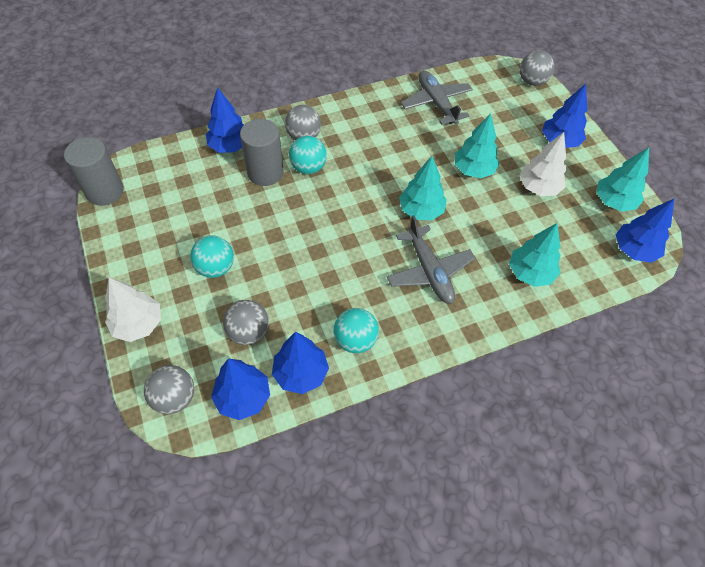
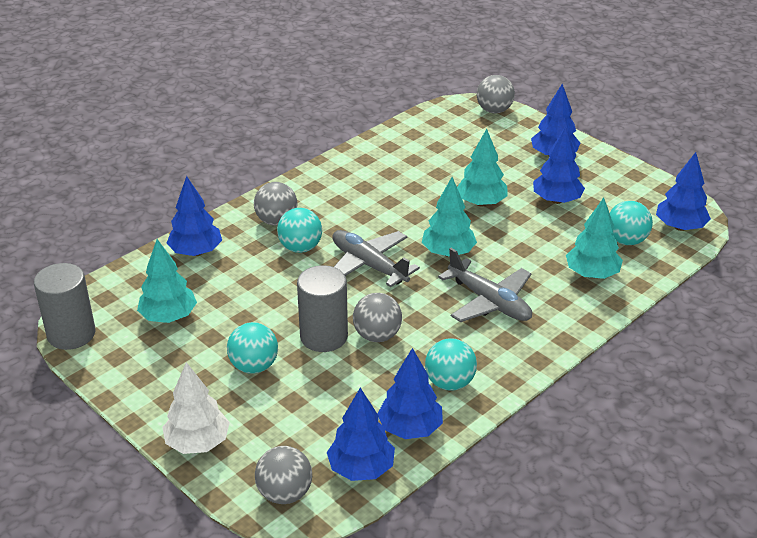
camera: 20 degrees left, 20 degrees down
grey ball [223,300,269,345] -> grey ball moved to [353,293,402,342]
grey cylinder [240,119,283,186] -> grey cylinder moved to [297,265,348,352]
grey plane [401,70,473,125] -> grey plane moved to [332,230,420,287]
white tree [519,132,567,196] -> blue tree [533,126,585,204]
turquoise tree [596,147,649,211] -> turquoise tree moved to [137,239,197,323]
none -> turquoise ball [610,201,653,245]

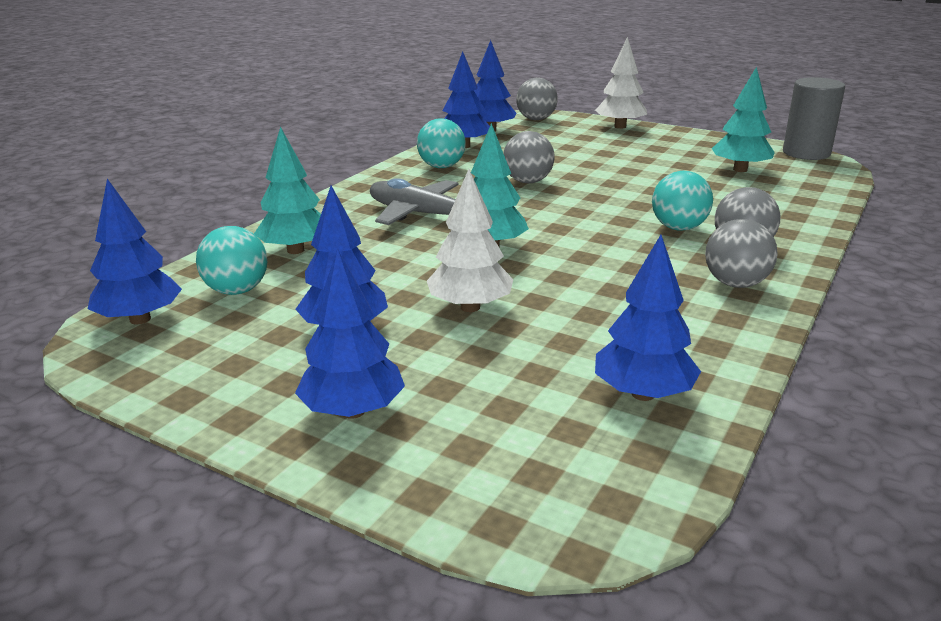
camera: 165 degrees right, 10 degrees down
blue tree [167,176,222,256] -> blue tree moved to [595,235,701,401]
turquoise ball [227,322,278,374] -> none
grey cylinder [297,265,348,352] -> none
grey plane [332,230,420,287] -> none
turquoise tree [457,129,508,206] -> white tree [427,169,513,312]
grey ball [477,75,515,113] -> grey ball moved to [705,219,777,288]

